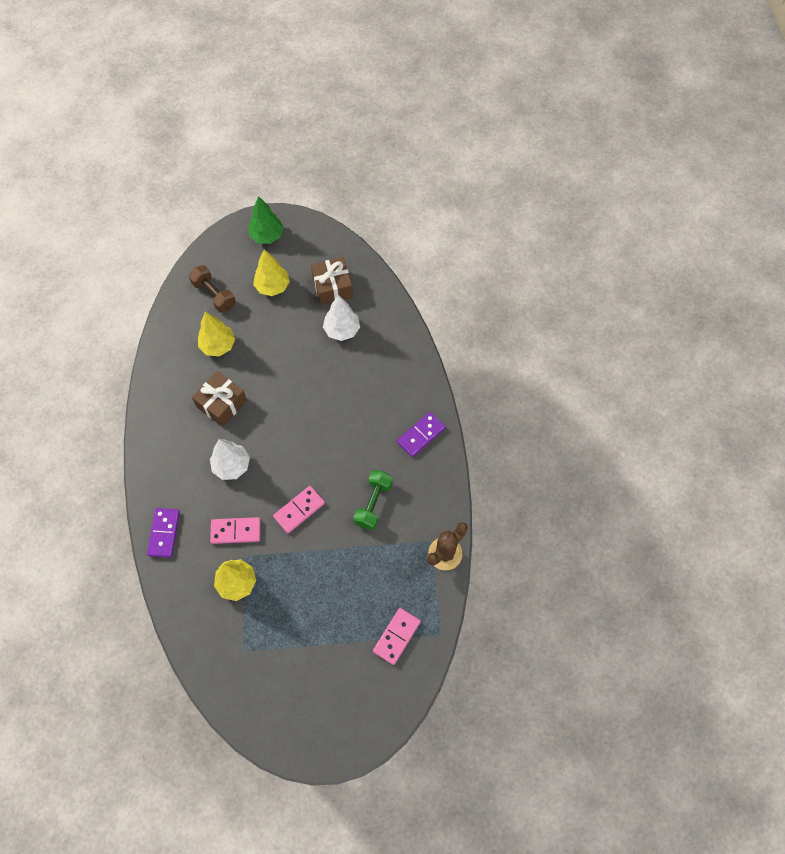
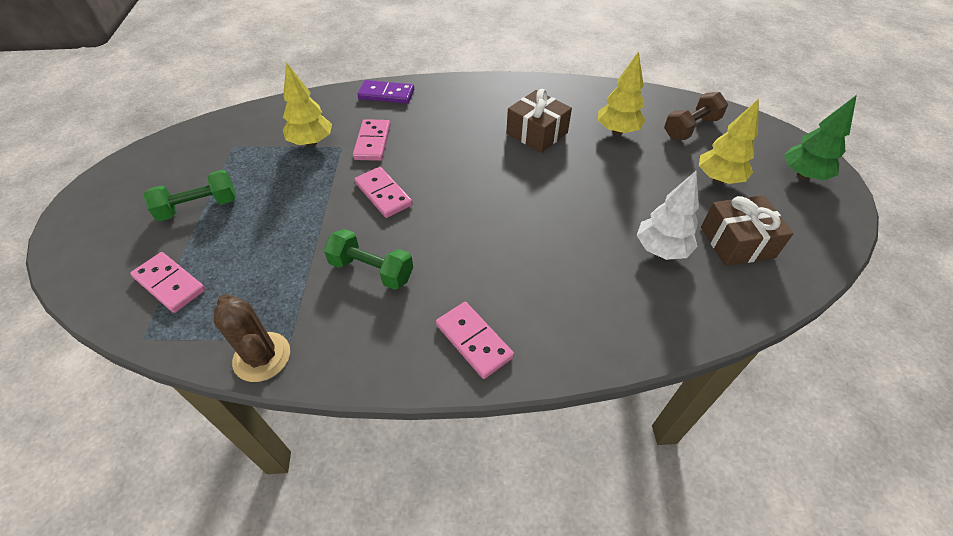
camera: 95 degrees right, 15 degrees down
white tree [210,439,250,480] -> none
purple domino [397,412,446,457] -> pink domino [436,302,514,379]
none -> green dumbbell [143,170,236,221]

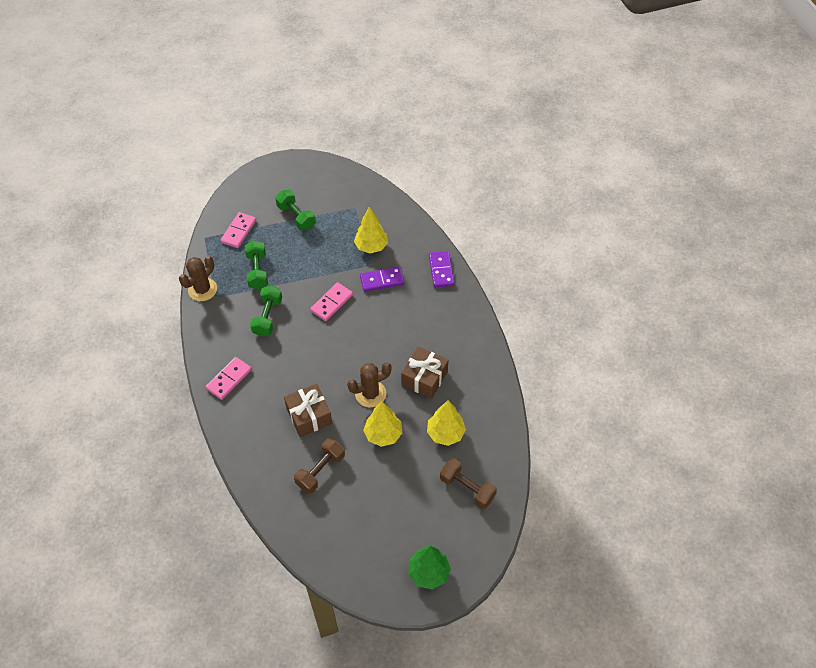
camera: 75 degrees right, 5 degrees up
pink domino [353,119,391,161] -> purple domino [360,267,404,292]
white tree [637,170,699,260] -> brown dumbbell [294,438,345,493]
yellow tree [699,99,759,184] -> yellow tree moved to [363,401,402,447]
brown gift [701,195,794,266] -> brown gift moved to [284,384,332,437]
none -> green dumbbell [245,240,268,289]
none -> brown cactus [347,363,392,407]

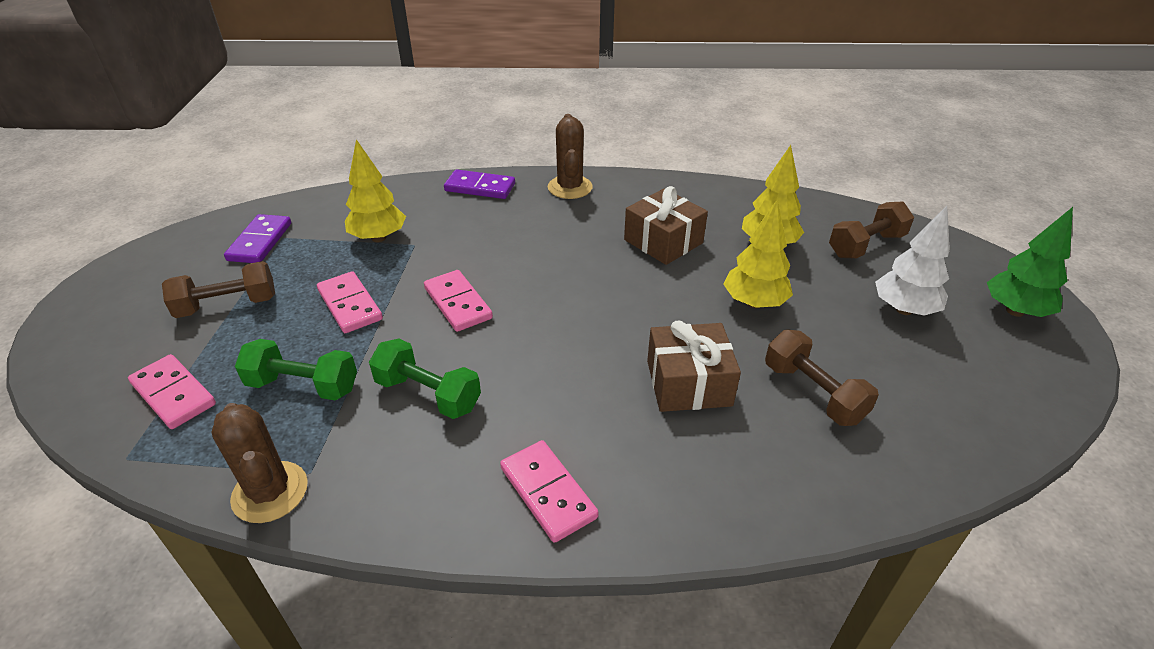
camera: 70 degrees left, 15 degrees down
green dumbbell [275,190,316,231] -> brown dumbbell [162,261,275,318]
brown cactus [347,363,392,407] -> brown cactus moved to [548,114,593,199]
purple domino [360,267,404,292] -> purple domino moved to [224,214,291,263]
none -> pink domino [317,271,383,333]
none -> white tree [875,206,950,316]

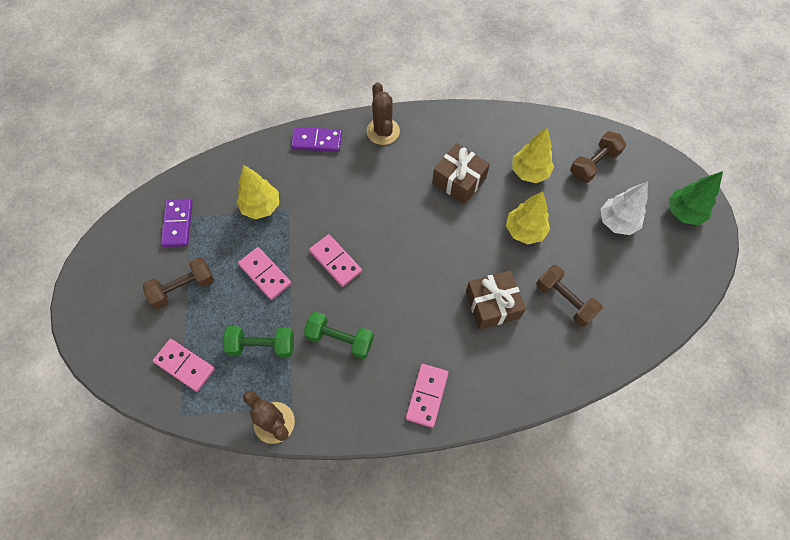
camera: 10 degrees left, 25 degrees up
pink domino [500,440,599,543] -> pink domino turned 60 degrees clockwise [406,364,449,428]

